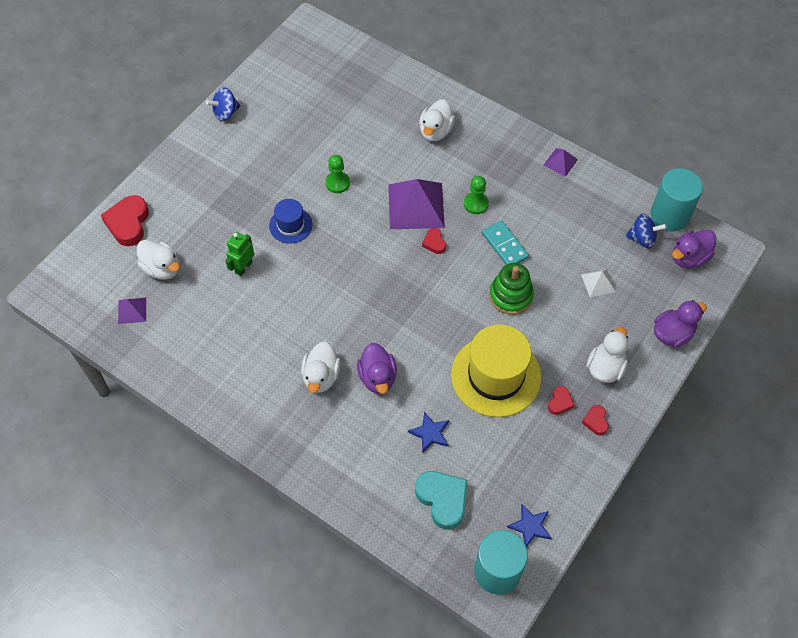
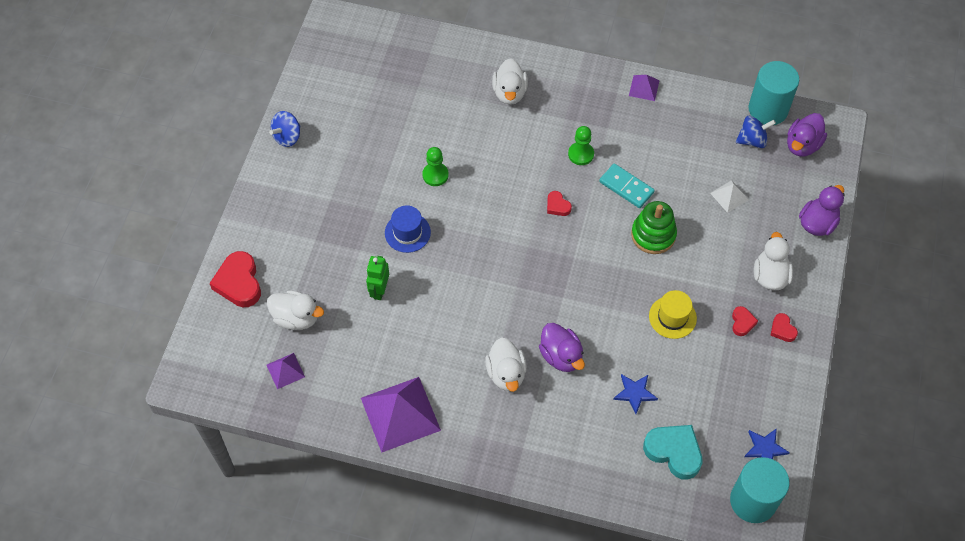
camera: 20 degrees left, 0 degrees up
purple pyramid [389,179,445,229] -> purple pyramid moved to [361,377,441,453]
yellow hat [451,324,541,417] -> yellow hat [649,290,697,339], size x0.52

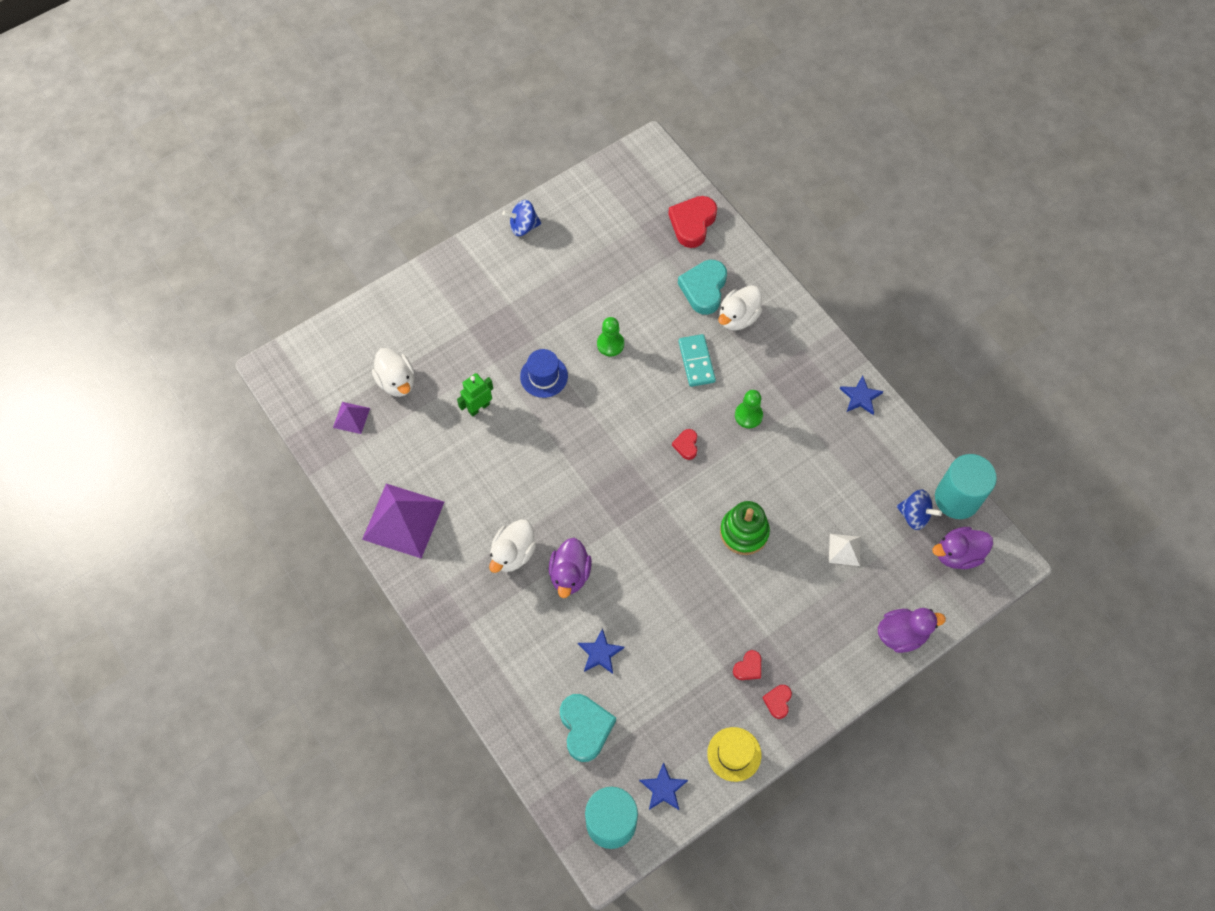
camera: 40 degrees right, 5 degrees up
red heart [209,251,261,307] -> red heart moved to [668,196,717,248]
turquoise domino [599,163,655,208] -> turquoise domino moved to [678,334,716,387]
purple pyramid [629,75,660,101] -> blue star [840,375,884,415]
yellow hat [649,290,697,339] -> yellow hat moved to [707,727,761,782]
white duck [754,232,793,290] -> none
none -> turquoise heart [678,260,727,315]

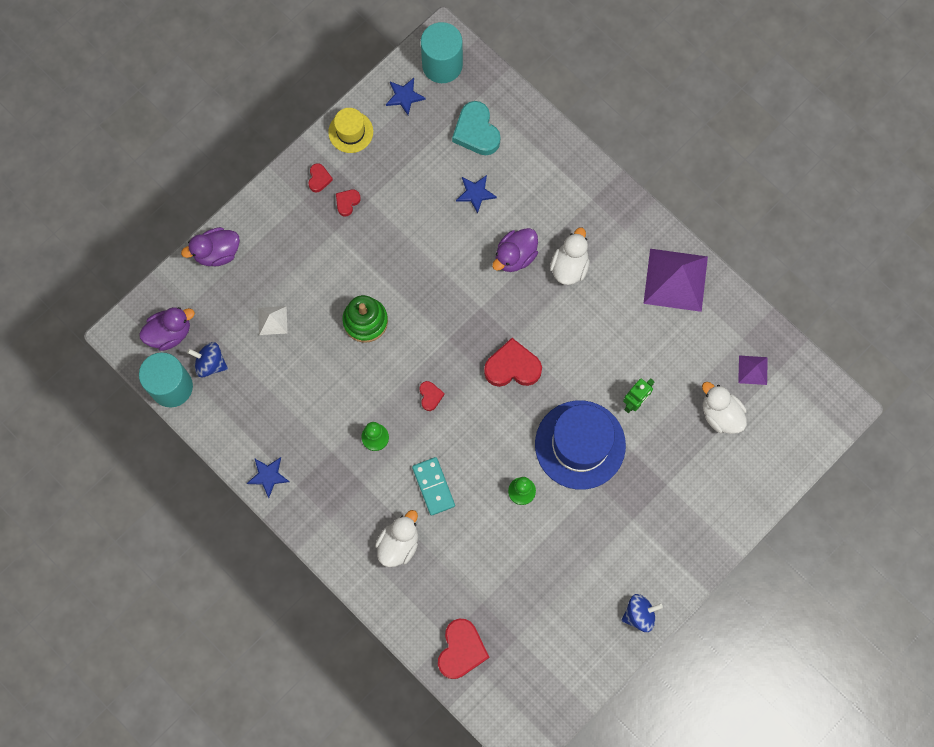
camera: 170 degrees right, 10 degrees up
blue hat [520,349,568,398] -> blue hat [535,400,626,490], size x1.92
purple duck [549,538,592,598] -> purple duck turned 135 degrees counterclockwise [492,228,538,272]
turquoise heart [678,260,727,315] -> none
none -> red heart [484,338,542,387]

